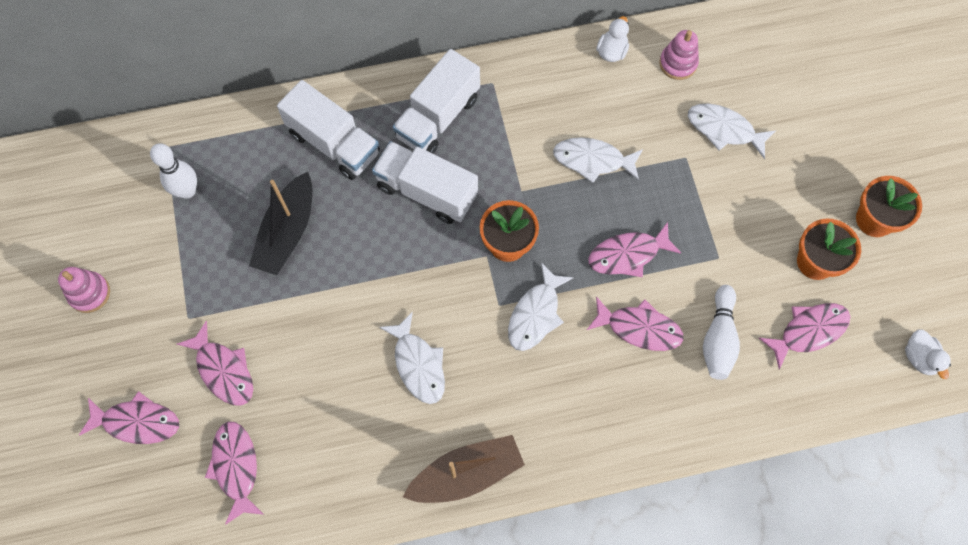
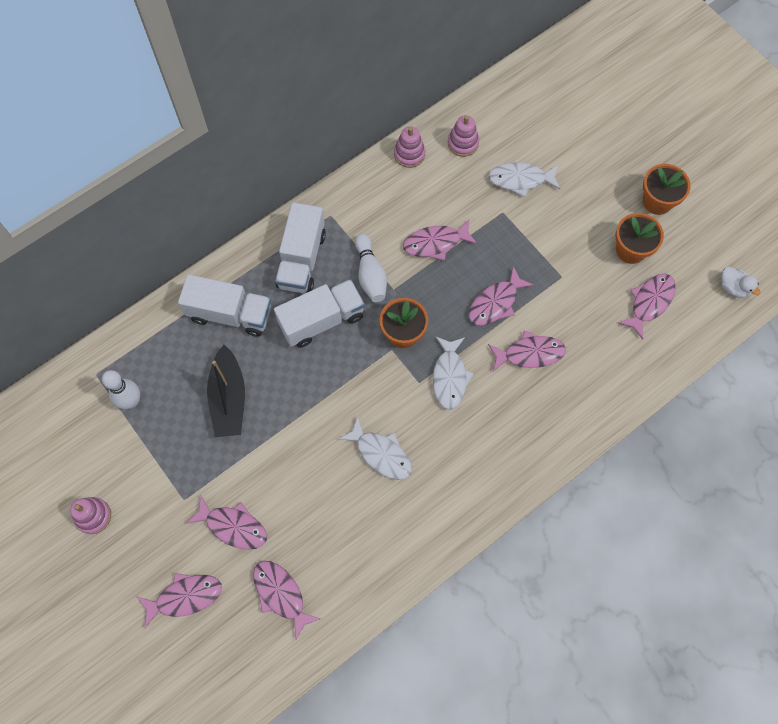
camera: 25 degrees left, 0 degrees up
white truck [372,141,478,224] -> white truck turned 150 degrees clockwise [274,279,365,348]
brown boat [403,435,525,503] -> none
white fish [553,137,643,183] -> pink fish [403,220,477,261]
white duck [596,16,629,62] -> pink stacking toy [394,126,425,168]
white bowling pin [703,285,740,380] -> white bowling pin moved to [355,233,387,302]

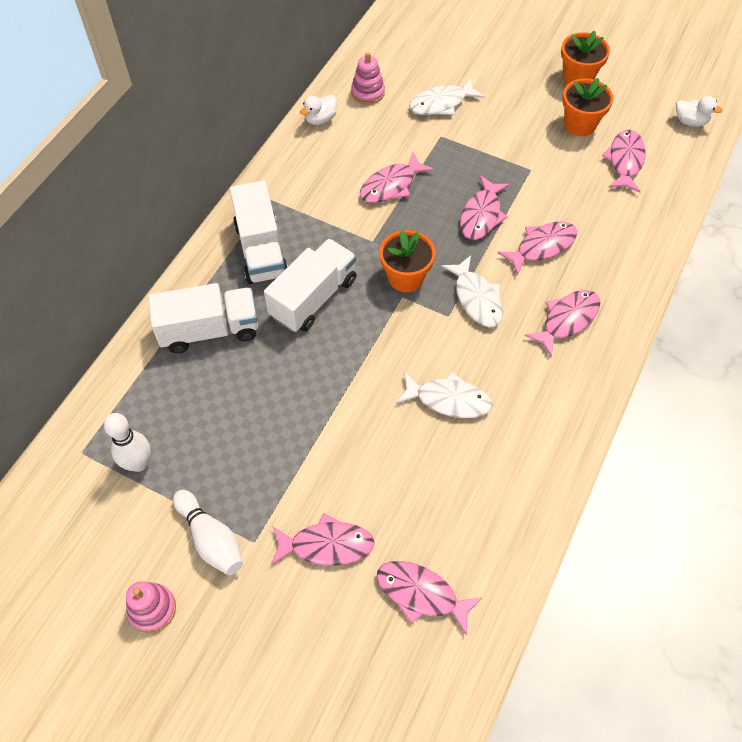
camera: 25 degrees left, 10 degrees down
pink fish [137,573,222,628] -> pink fish moved to [525,290,600,357]
black boat [207,345,245,437] -> none
white bowling pin [355,233,387,302] -> white bowling pin moved to [173,490,243,575]
pink stacking toy [394,126,425,168] -> white duck [300,95,337,125]

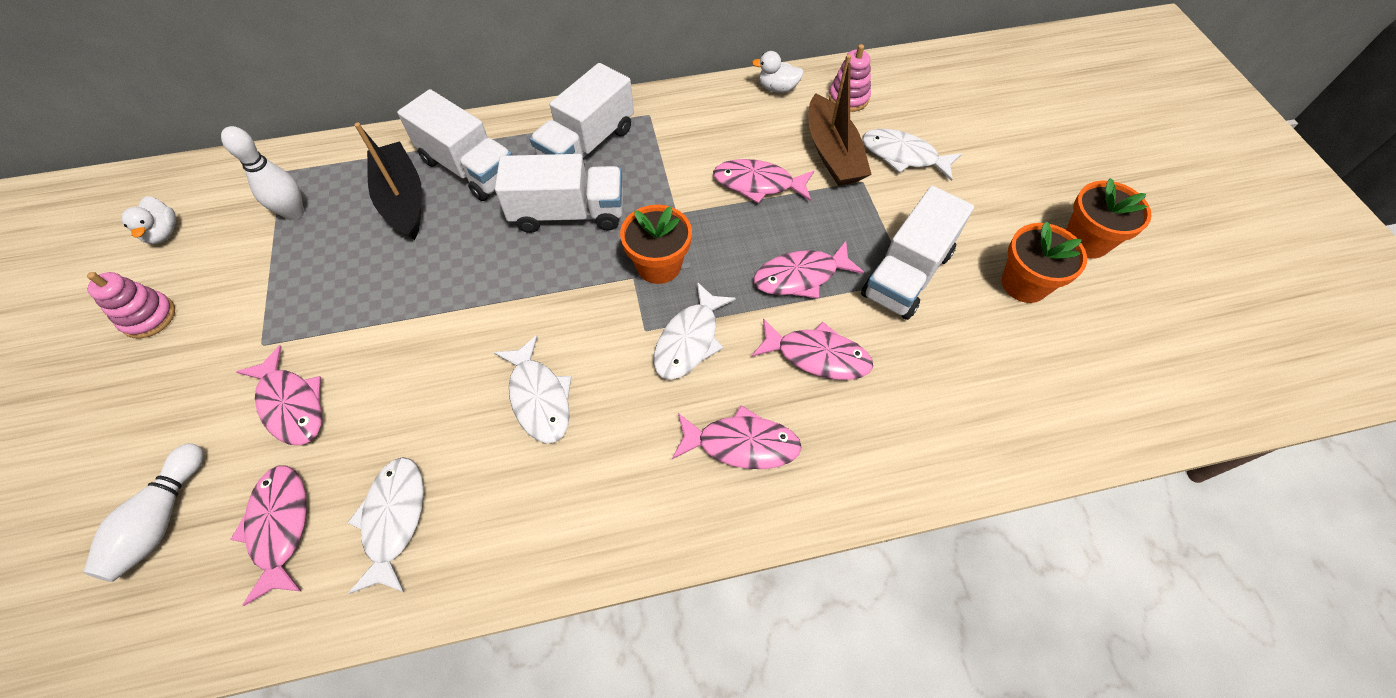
camera: 50 degrees right, 0 degrees up
white bowling pin [173,490,243,575] -> white bowling pin moved to [83,443,204,582]
pink fish [602,130,646,193] -> none
white duck [676,96,722,127] -> white duck moved to [121,196,176,244]
none -> white fish [347,457,424,594]
none -> black boat [355,123,422,240]
none -> brown boat [808,55,872,186]
none -> white truck [861,186,974,320]

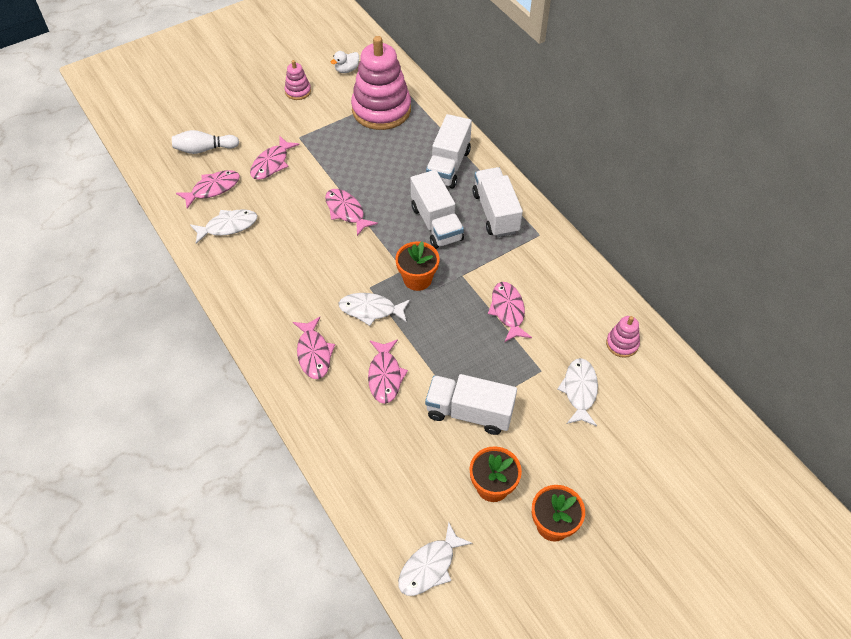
camera: 70 degrees right, 5 degrees down
white bowling pin [221,126,304,220] -> pink stacking toy [351,36,411,130]
black boat [355,123,422,240] -> none
white fish [494,335,571,444] -> white fish moved to [398,522,472,596]
white truck [530,63,634,167] -> white truck turned 60 degrees clockwise [472,167,523,237]
white duck [752,51,804,93] -> none
pink fish [753,241,864,299] -> pink fish moved to [325,189,378,236]
brown boat [808,55,872,186] -> none

